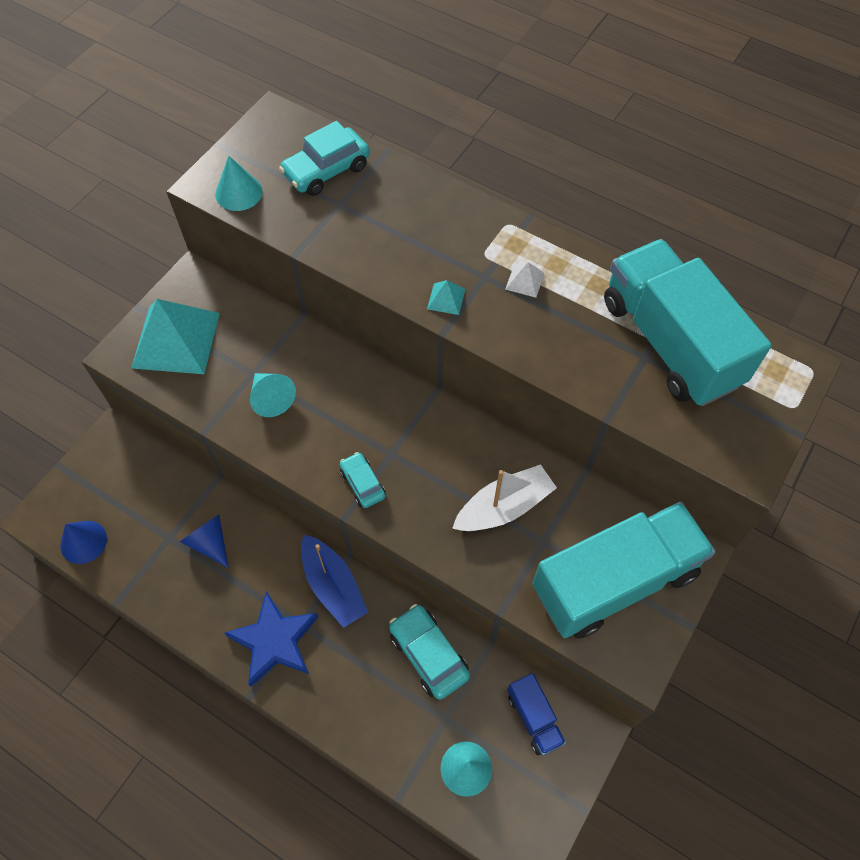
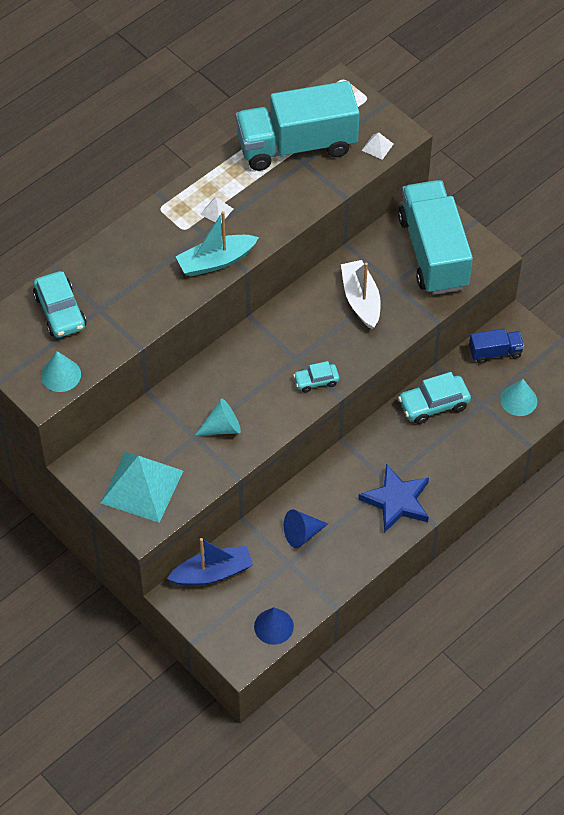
camera: 75 degrees left, 5 degrees down
blue boat [301,535,368,628] -> blue boat moved to [167,538,253,586]
turquoise pyramid [427,280,465,315] -> turquoise boat [175,211,259,276]
none -> white pyramid [362,132,393,160]

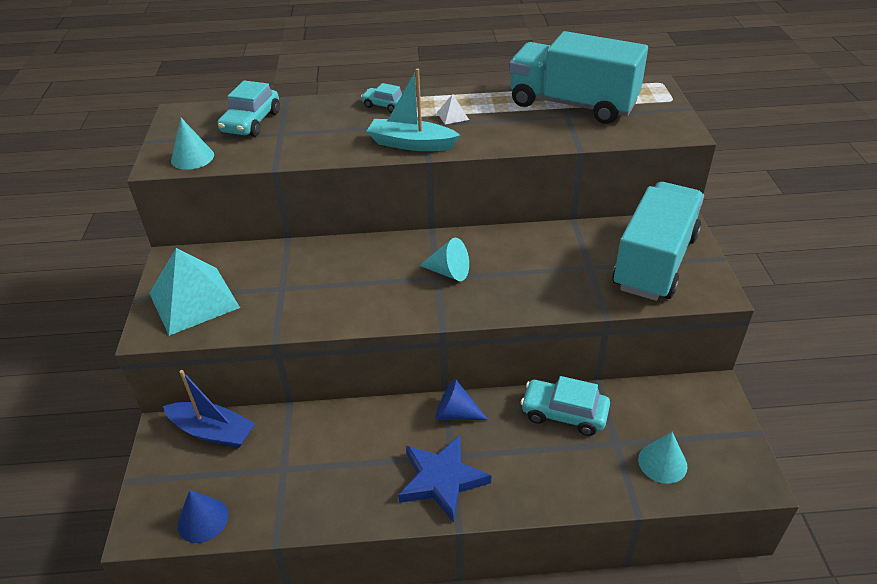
camera: 40 degrees right, 15 degrees down
turquoise cone [195,399,241,435] -> turquoise cone moved to [419,238,469,281]
blue cone [284,510,328,548] -> blue cone moved to [435,379,488,420]
turquoise car [293,361,339,393] -> turquoise car moved to [361,83,402,113]
white boat [341,260,381,329] -> none
white pyramid [362,132,393,160] -> none
blue truck [469,329,524,364] -> none

